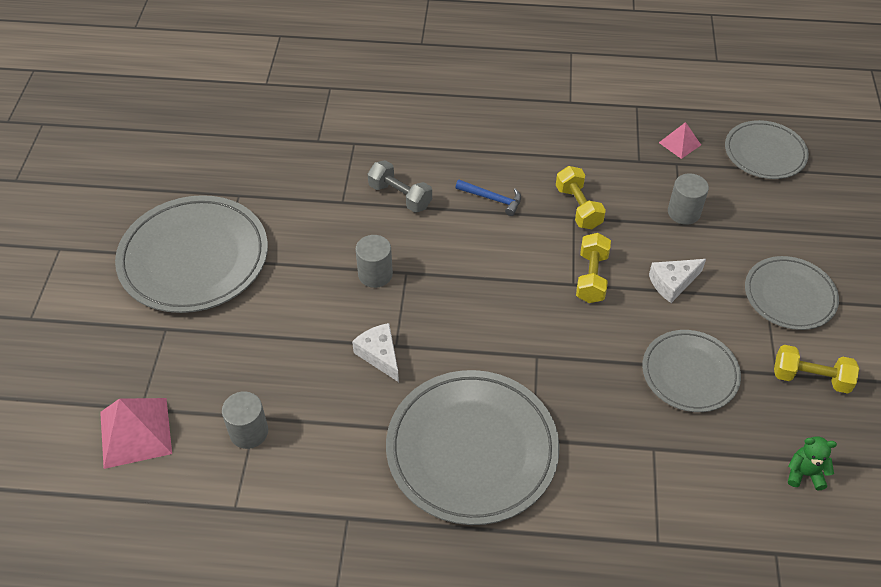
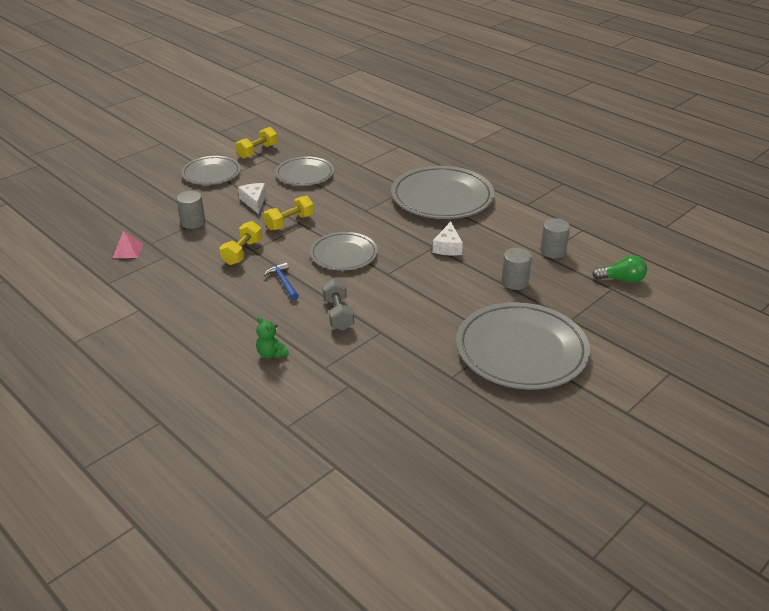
camera: 140 degrees left, 15 degrees down
pink pyramid [100,398,172,469] -> green light bulb [592,255,647,283]
grey cylinder [355,235,393,288] -> grey cylinder moved to [501,248,532,290]
white cheese [649,259,706,303] -> white cheese turned 120 degrees counterclockwise [238,183,266,214]
grey plate [725,120,809,179] -> grey plate moved to [310,232,378,271]
yellow dumbbell [774,345,859,394] -> yellow dumbbell turned 75 degrees clockwise [235,127,278,159]
green teddy bear [788,437,837,491] -> green teddy bear moved to [256,317,289,359]

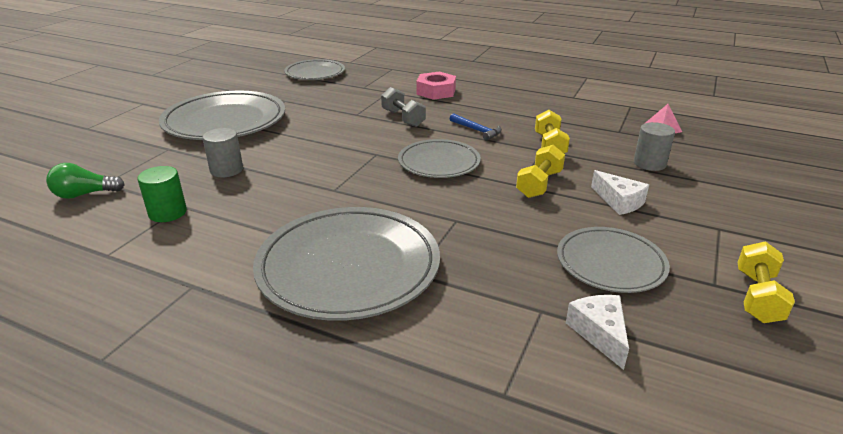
camera: 160 degrees right, 5 degrees down
grey plate [181,156,241,185] -> grey plate moved to [284,59,345,80]
green teddy bear [256,317,289,359] -> pink nut [417,72,456,100]
white cheese [432,222,463,255] -> white cheese moved to [566,295,629,370]
grey cylinder [540,218,570,258] -> green cylinder [137,166,187,222]

